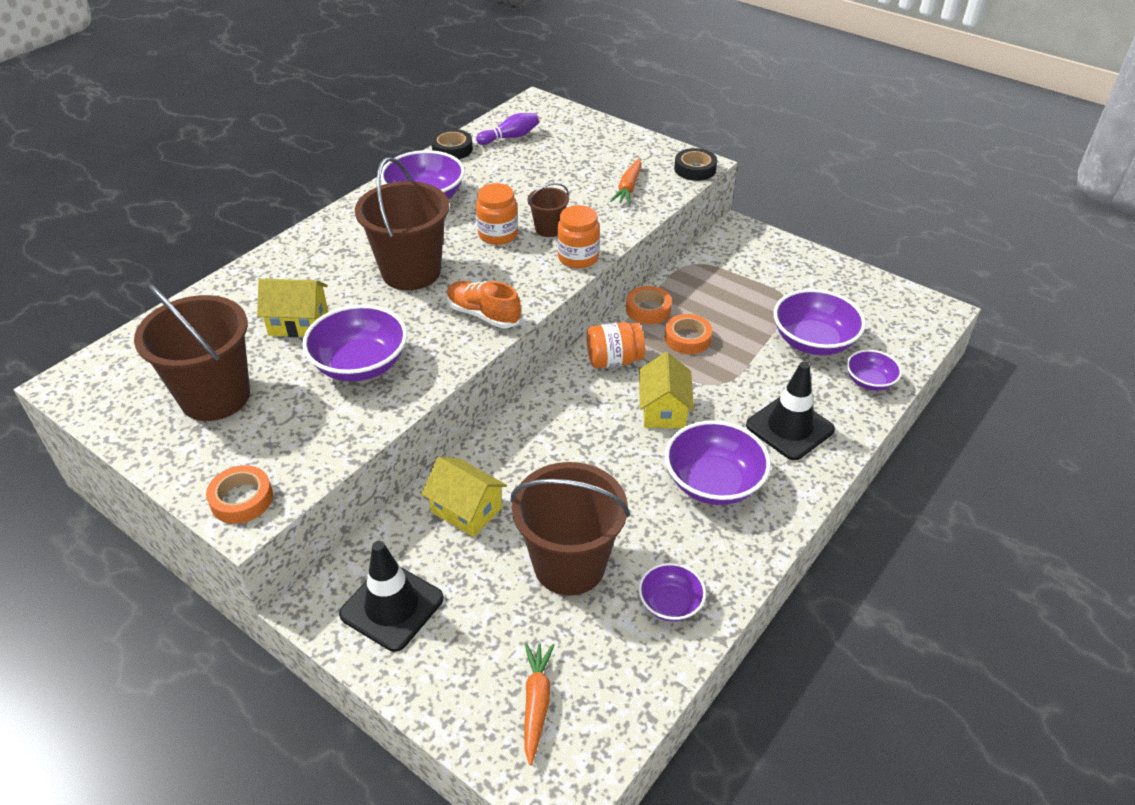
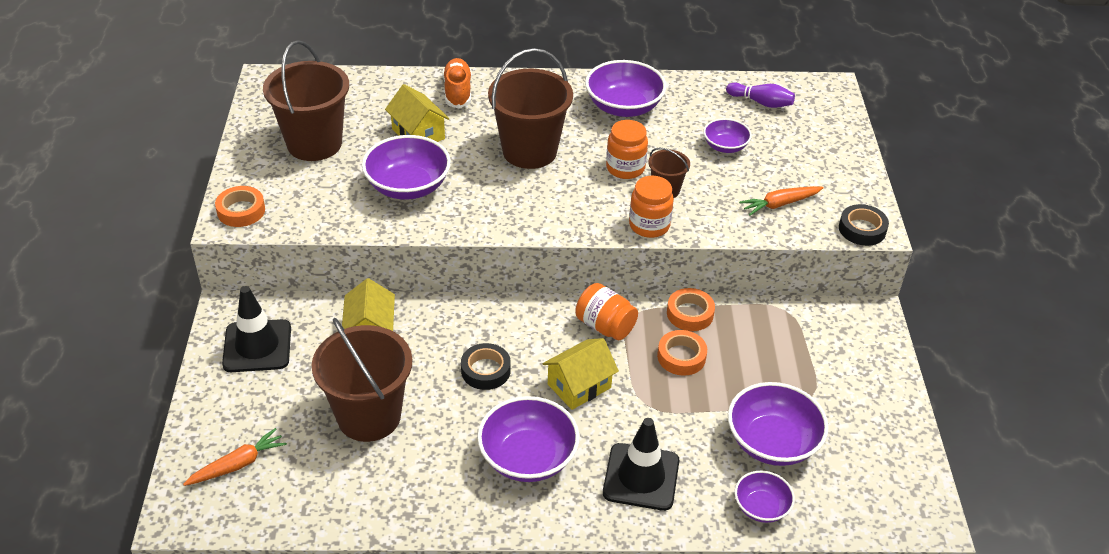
camera: 50 degrees right, 0 degrees up
black tape [431,129,473,159] -> black tape moved to [461,343,511,390]
orange shoe [447,281,521,328] -> orange shoe moved to [443,58,472,108]
purple bowl [639,563,706,622] -> purple bowl moved to [704,118,752,153]

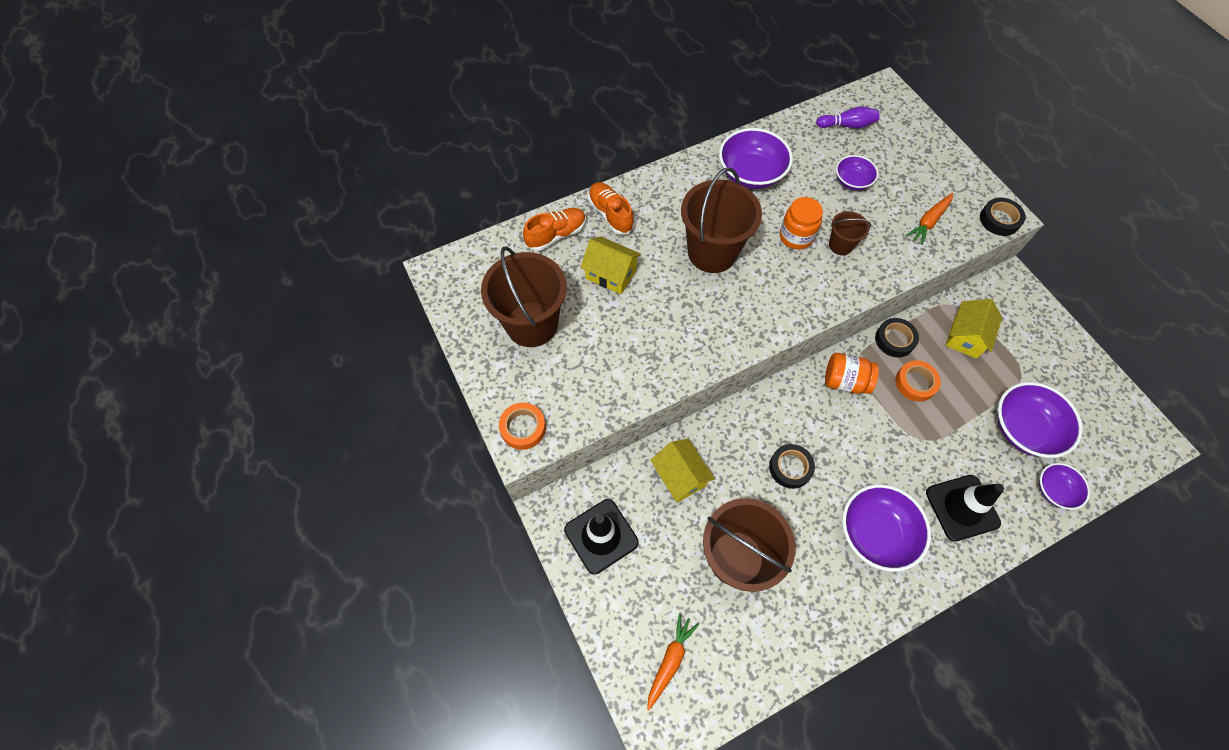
camera: 25 degrees left, 20 degrees up
purple bowl [362,135,451,200] -> none
yellow house [543,338,619,410] -> yellow house moved to [945,299,1002,359]
orange jar [629,176,674,238] -> none
orange tape [667,288,715,331] -> black tape [875,318,919,357]
none -> orange shoe [523,208,586,251]

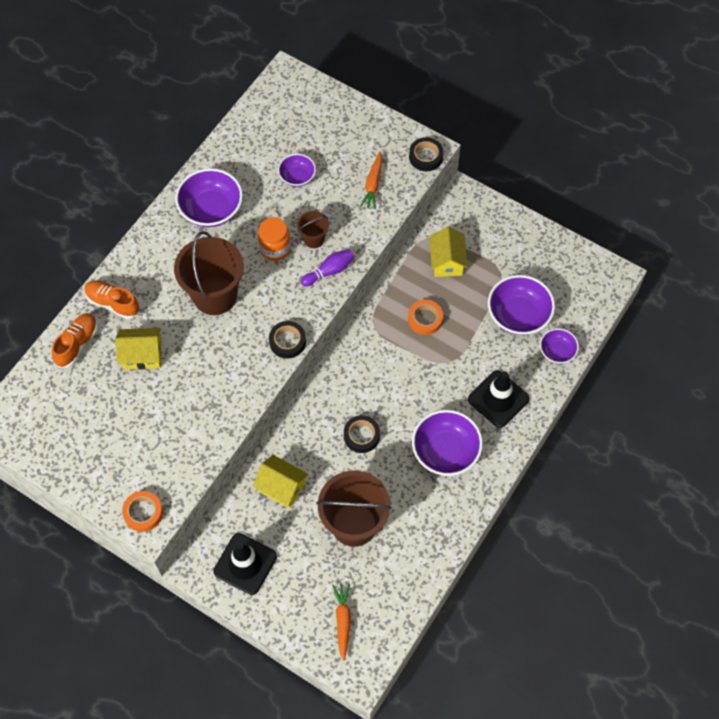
camera: 30 degrees left, 0 degrees up
brown bucket [481,246,567,347] -> none
purple bowling pin [816,106,880,128] -> purple bowling pin moved to [301,249,354,287]
orange jar [825,353,879,394] -> none
black tape [875,318,919,357] -> black tape moved to [269,321,306,359]

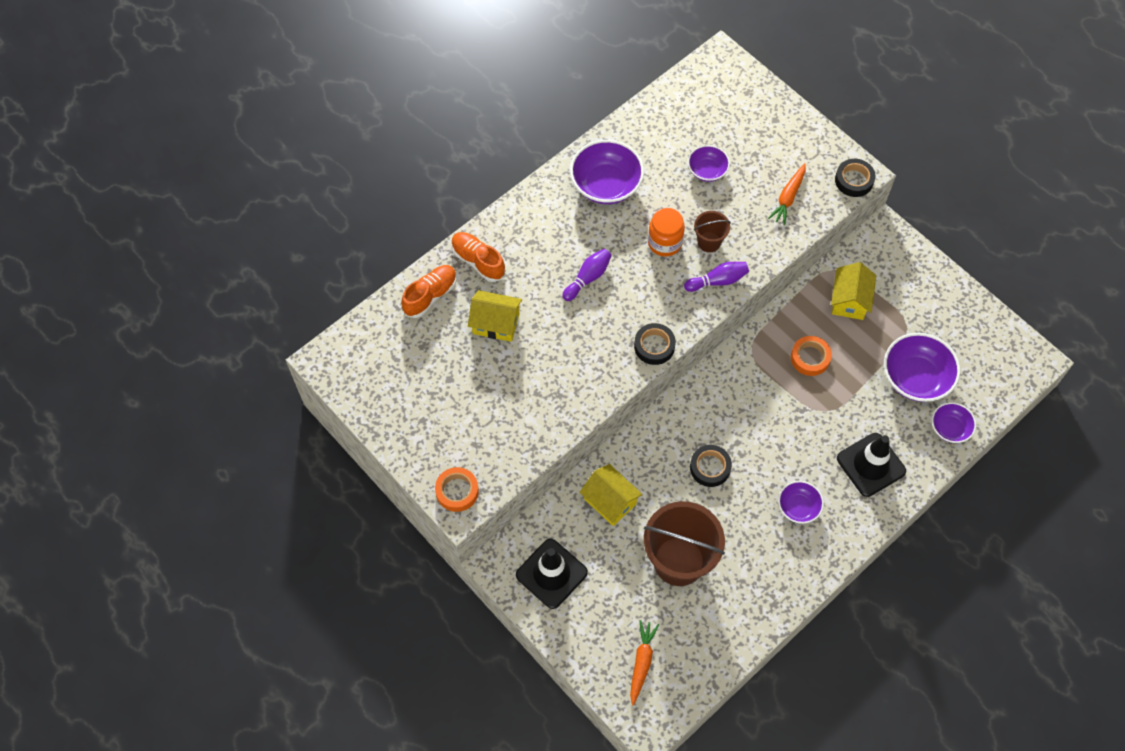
camera: 15 degrees right, 0 degrees up
brown bucket [174,231,244,315] -> purple bowling pin [562,249,612,301]
purple bowl [412,410,483,476] -> purple bowl [778,481,824,524], size x0.58

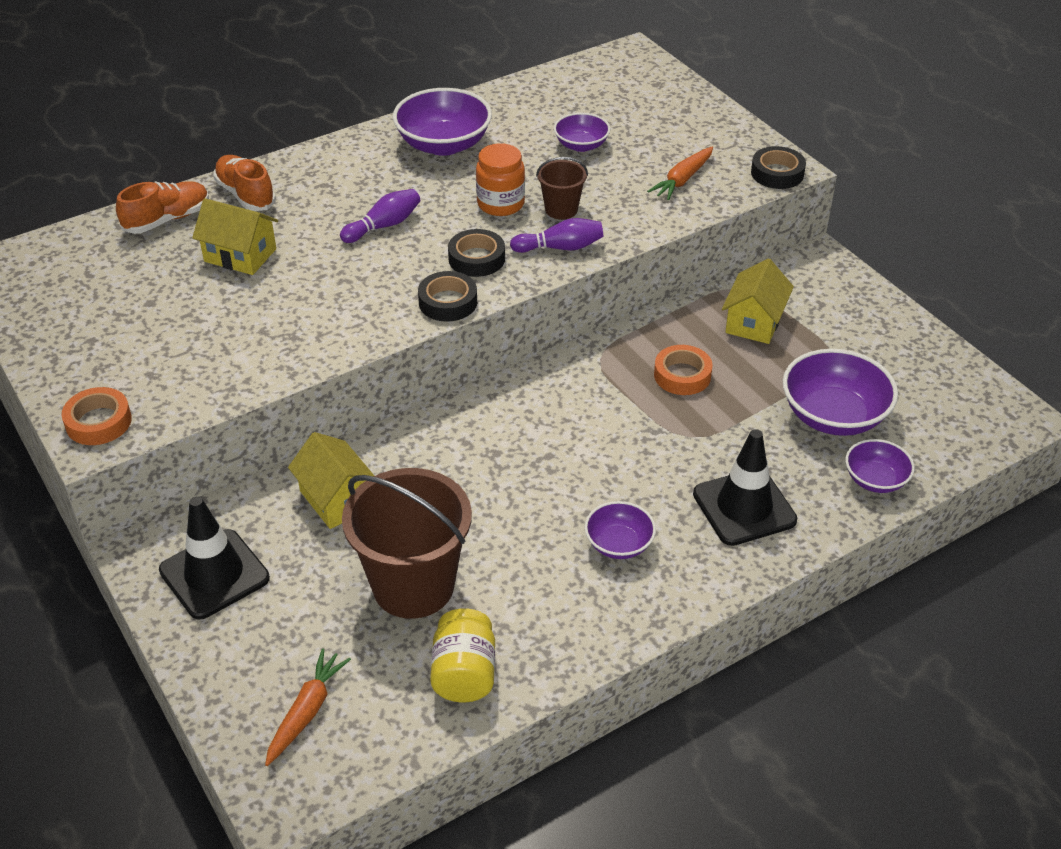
camera: 10 degrees right, 20 degrees down
black tape [690,445,732,487] -> black tape moved to [448,229,505,277]
none -> yellow jar [430,608,495,702]

